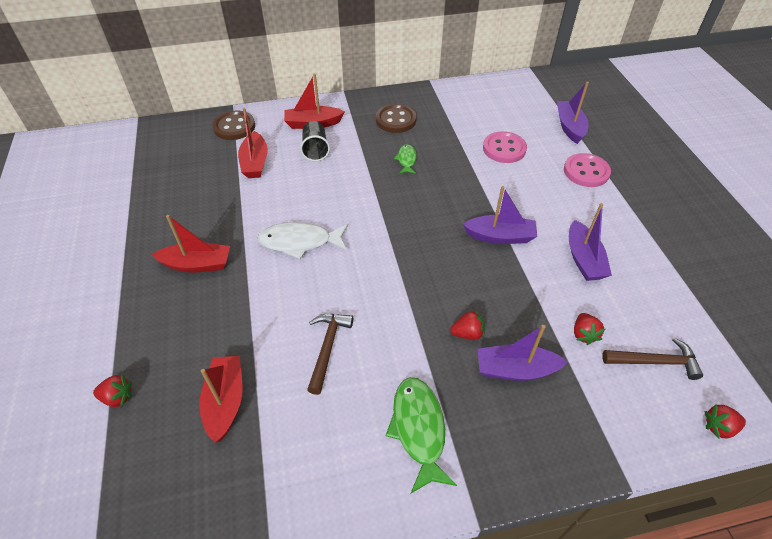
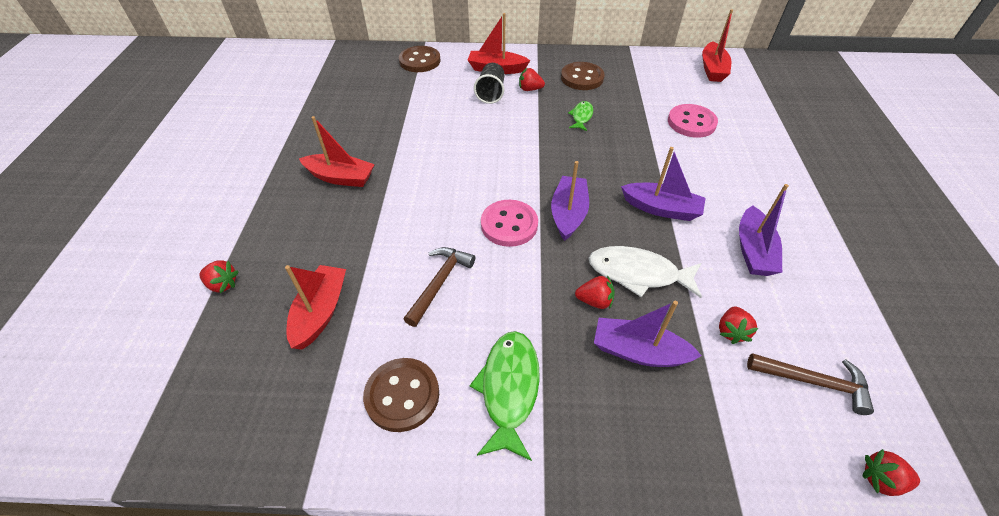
camera: 15 degrees right, 0 degrees up
red boat [238,108,268,178] -> red boat moved to [702,9,733,82]
white fish [257,222,348,259] -> white fish moved to [589,246,702,298]
purple boat [557,81,589,144] -> purple boat moved to [551,161,589,241]
pink button [564,153,611,187] -> pink button moved to [481,200,538,247]
none -> brown button [363,358,439,432]
none -> red strawberry [519,68,545,91]

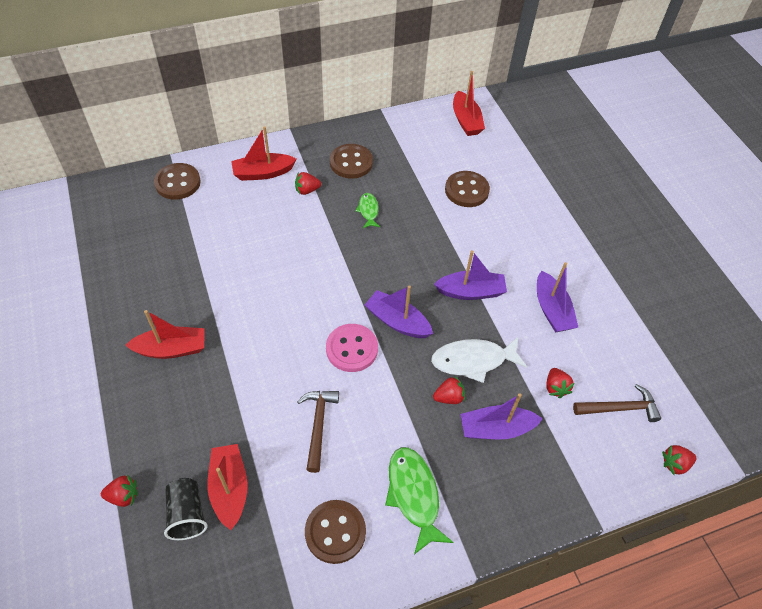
camera: 25 degrees left, 5 degrees up
black cup [474,63,505,104] -> black cup moved to [164,478,208,540]
purple boat [551,161,589,241] -> purple boat turned 45 degrees counterclockwise [365,285,433,338]
pink button [668,104,718,138] -> brown button [445,171,490,207]

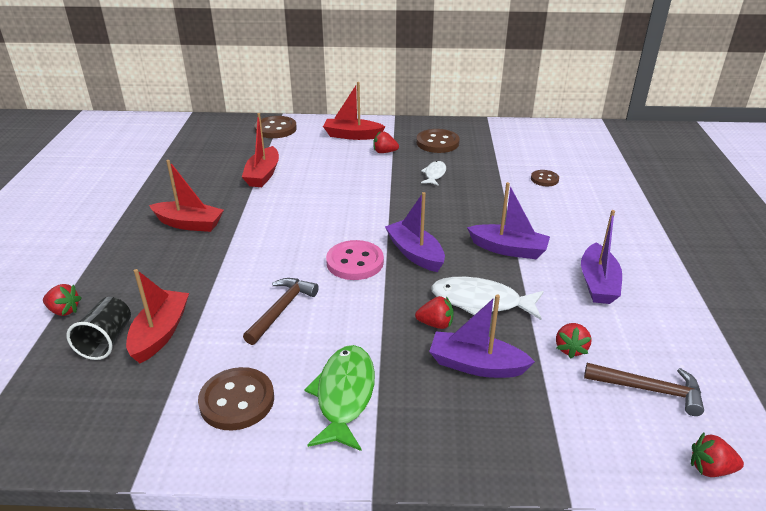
camera: 25 degrees right, 20 degrees down
green fish [355,193,380,228] -> white fish [421,161,446,186]
brown button [445,171,490,207] -> brown button [531,170,559,186], size x0.58
red boat [453,71,485,136] -> red boat moved to [242,113,279,187]

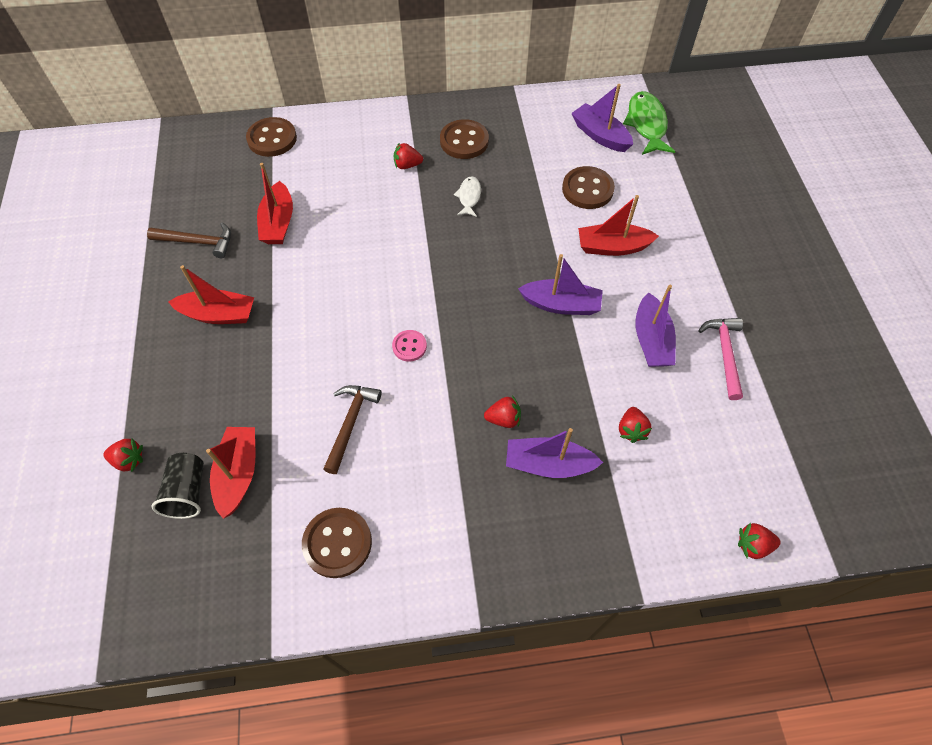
camera: 10 degrees left, 25 degrees up
green fish [304,345,375,451] -> green fish moved to [623,91,676,155]
red boat [323,82,386,140] -> red boat moved to [578,195,659,256]
pink button [326,240,384,280] -> pink button [392,330,427,362], size x0.58
purple boat [385,192,445,272] -> purple boat moved to [571,84,633,152]
white fish [431,277,544,320] -> none
brown button [531,170,559,186] -> brown button [562,166,615,209], size x1.71
brown hammer [584,363,704,416] -> brown hammer moved to [147,223,231,258]
none -> pink hammer [698,318,743,400]

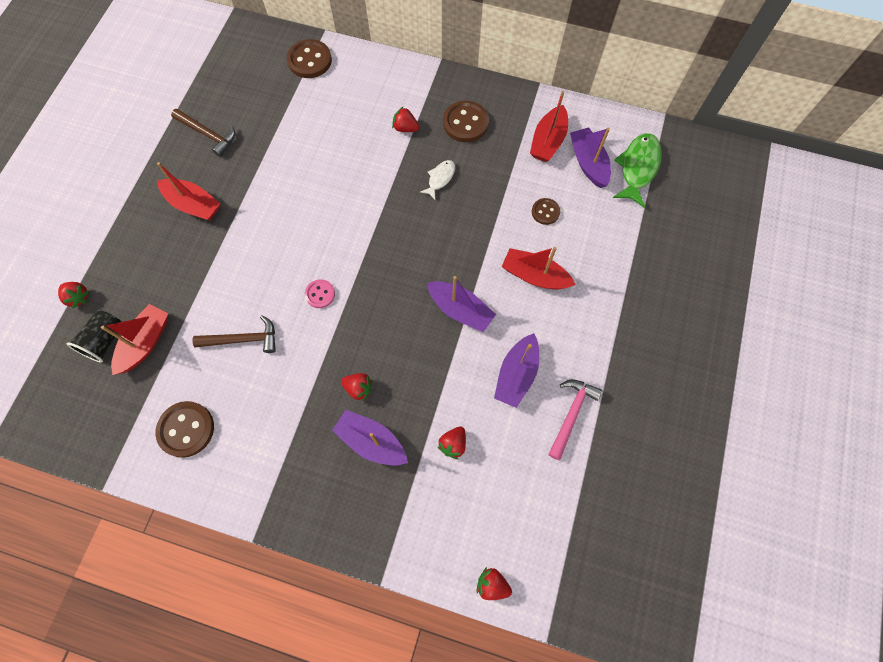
camera: 25 degrees right, 10 degrees up
red boat [257,163,293,244] -> red boat moved to [530,91,568,162]
brown hammer [323,385,381,474] -> brown hammer turned 45 degrees clockwise [192,315,276,353]
brown button [562,166,615,209] -> brown button [532,198,560,225], size x0.58

